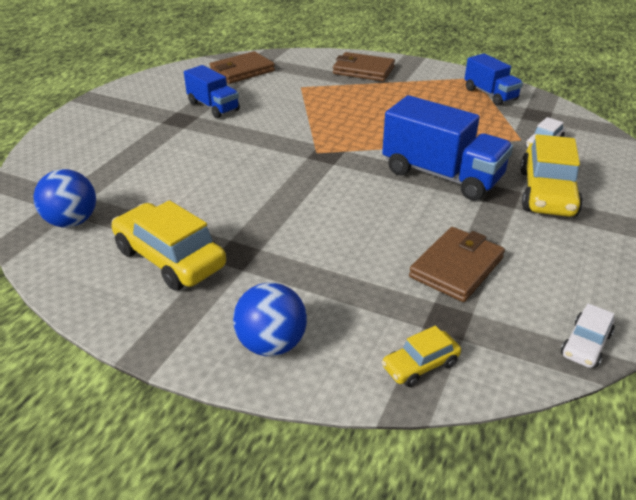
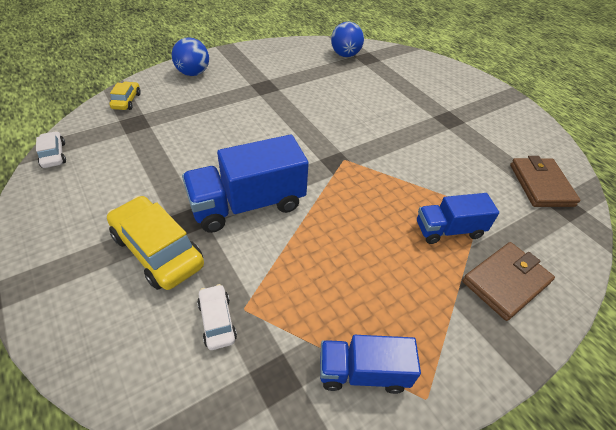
camera: 120 degrees right, 10 degrees up
yellow car [111,200,226,291] -> none
blue truck [184,65,240,118] -> blue truck moved to [417,193,499,244]
brown wallet [409,227,505,302] -> none

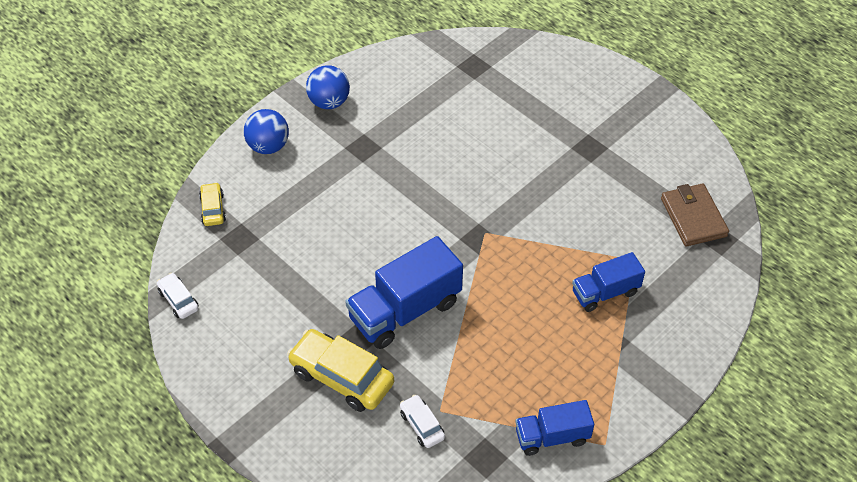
camera: 10 degrees left, 5 degrees up
blue ball [331,22,364,57] -> blue ball moved to [306,65,350,109]
brown wallet [462,242,555,321] -> none

